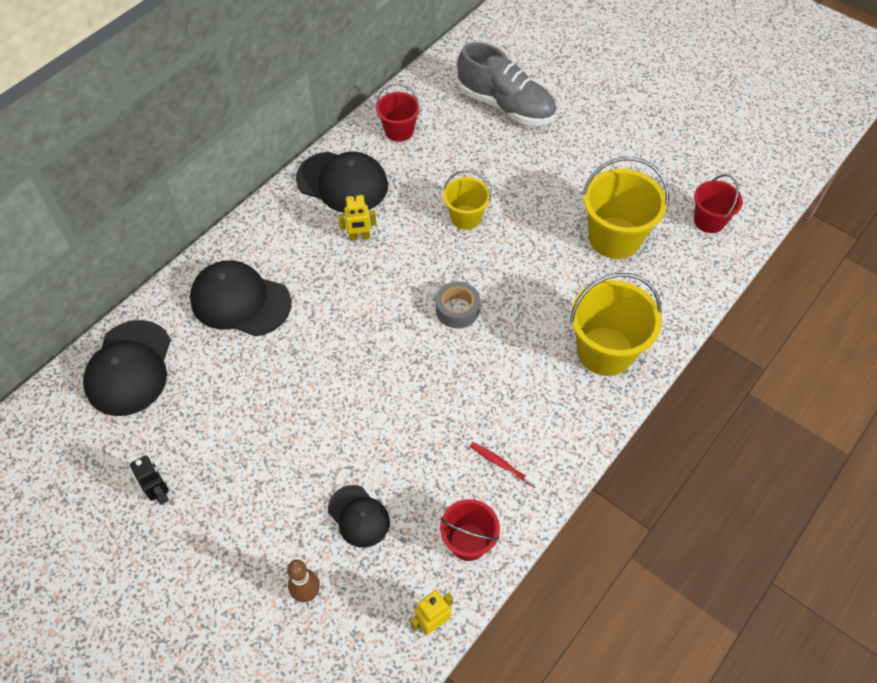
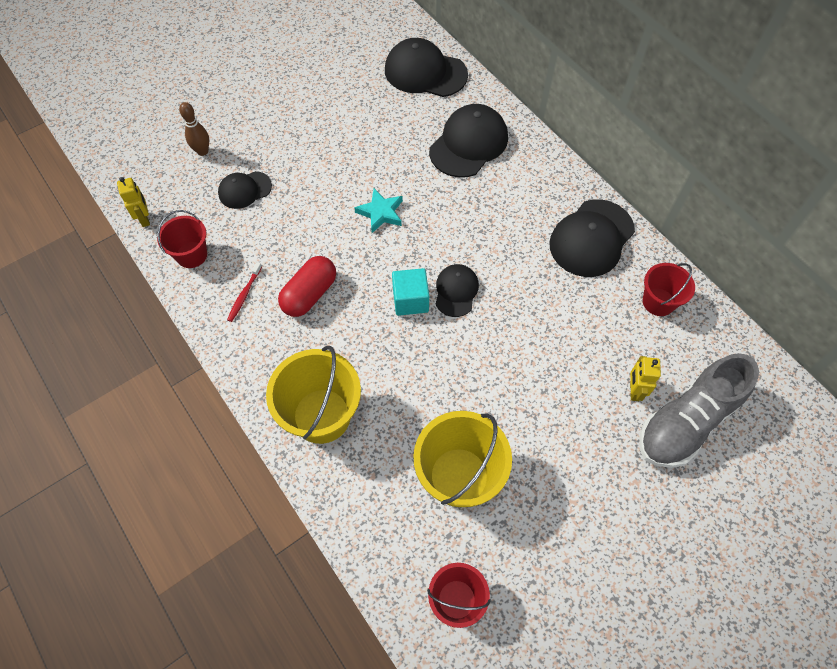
camera: 105 degrees right, 5 degrees up
black robot [130,455,169,505] -> none
yellow robot [338,192,377,241] -> yellow robot moved to [630,356,661,401]
grey tape [436,281,480,328] -> turquoise cube [392,268,429,316]
yellow bucket [443,170,491,230] -> none
red toothbrush [470,442,538,488] -> red toothbrush turned 150 degrees clockwise [227,262,262,322]
none -> red capsule [278,256,336,317]
none -> turquoise star [354,188,403,233]
none -> black cap [436,264,479,317]

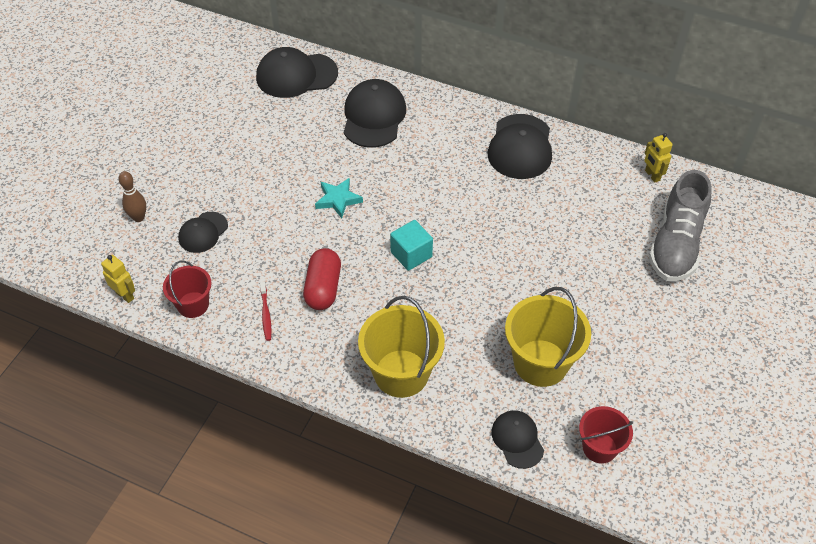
camera: 30 degrees left, 10 degrees down
black cap [436,264,479,317] -> black cap moved to [492,410,544,469]
yellow robot [630,356,661,401] -> yellow robot moved to [644,133,673,183]
red bucket [643,263,695,316] -> none

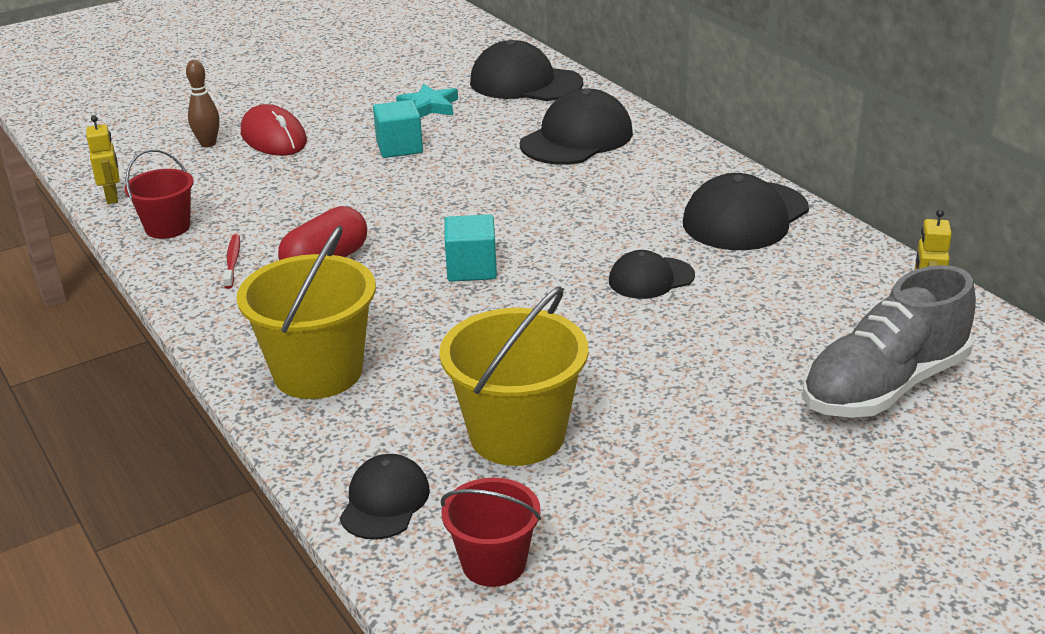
camera: 35 degrees right, 20 degrees down
black cap [178,212,228,253] -> black cap moved to [609,250,695,299]
red toothbrush [260,282,272,341] -> red toothbrush turned 150 degrees clockwise [223,234,240,289]
turquoise star [315,178,363,218] -> turquoise star moved to [396,84,458,118]
none -> red mouse [241,104,307,156]
none -> turquoise cube [373,100,423,158]

